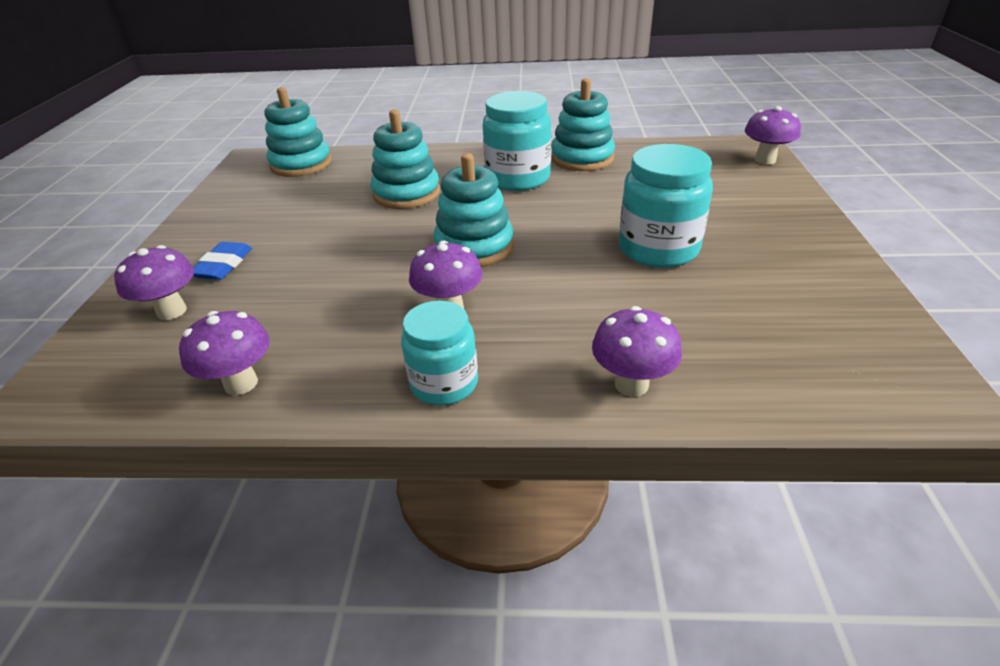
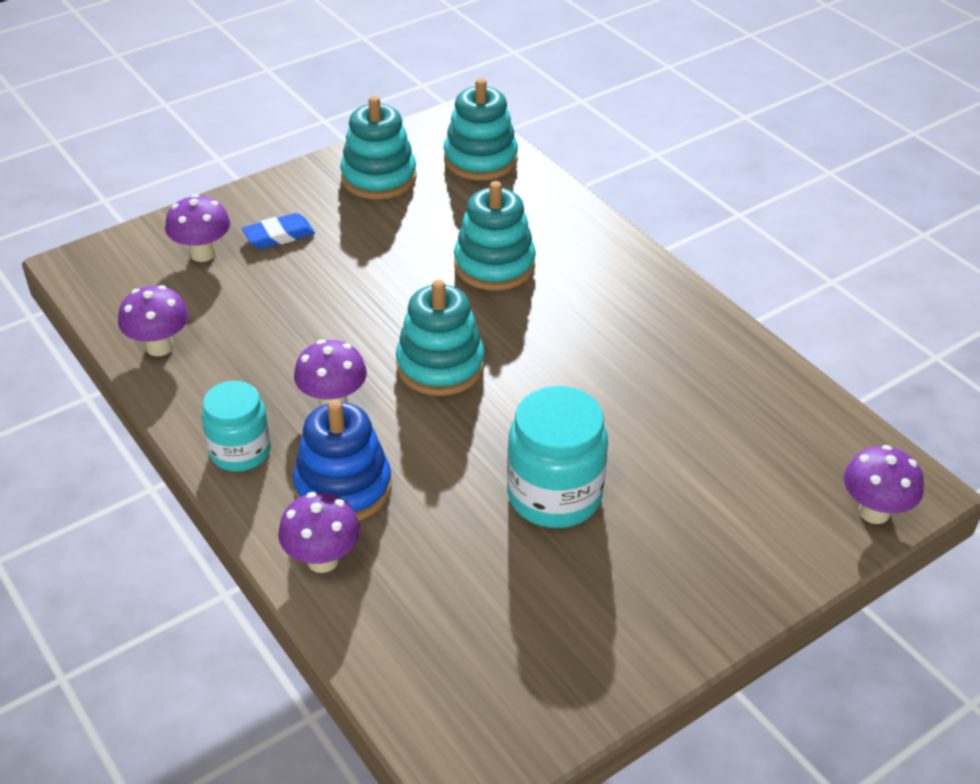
camera: 50 degrees right, 5 degrees up
turquoise jar [483,91,551,191] -> none
turquoise stacking toy [551,78,615,171] -> turquoise stacking toy moved to [340,96,417,200]
none -> blue stacking toy [293,400,392,521]

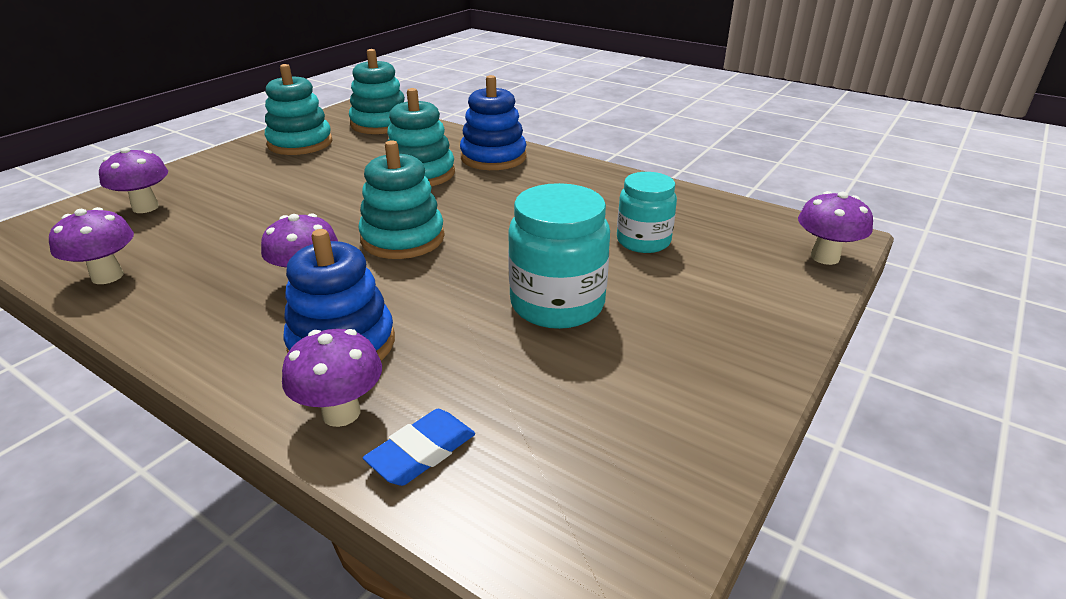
camera: 20 degrees left, 10 degrees down
turquoise jar [202,381,271,472] -> turquoise jar moved to [617,172,677,253]
blue eraser [242,213,315,249] -> blue eraser moved to [363,409,475,486]
none -> blue stacking toy [460,75,527,170]

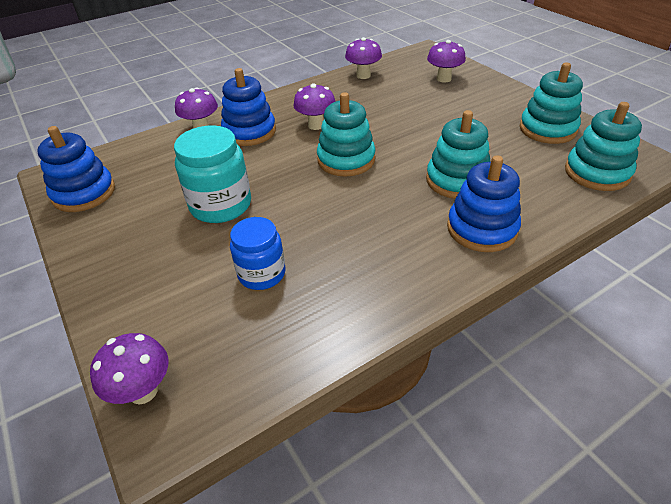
camera: 115 degrees right, 10 degrees up
blue eraser [363,409,475,486] -> none
turquoise jar [617,172,677,253] -> blue jar [230,217,285,290]
none -> blue stacking toy [37,126,115,212]

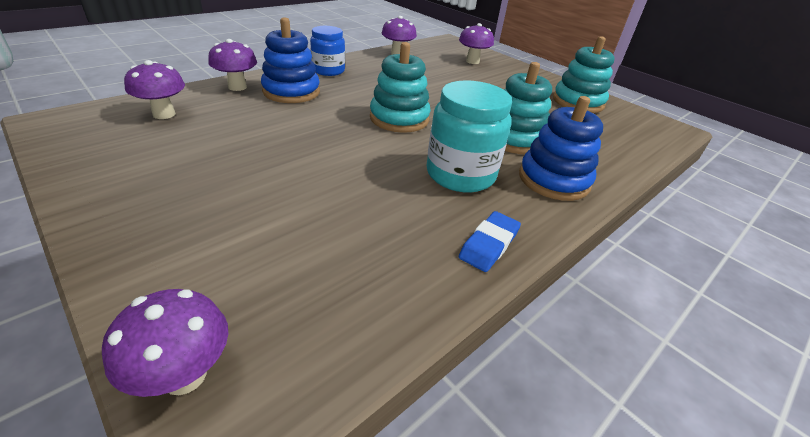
camera: 15 degrees left, 5 degrees down
blue stacking toy [37,126,115,212] -> none
turquoise jar [174,125,251,223] -> turquoise jar moved to [426,80,512,192]
blue jar [230,217,285,290] -> blue jar moved to [310,26,345,76]
purple mushroom [294,83,336,130] -> purple mushroom moved to [124,60,185,119]
turquoise stacking toy [565,102,642,191] -> none
none -> blue eraser [459,211,521,272]

